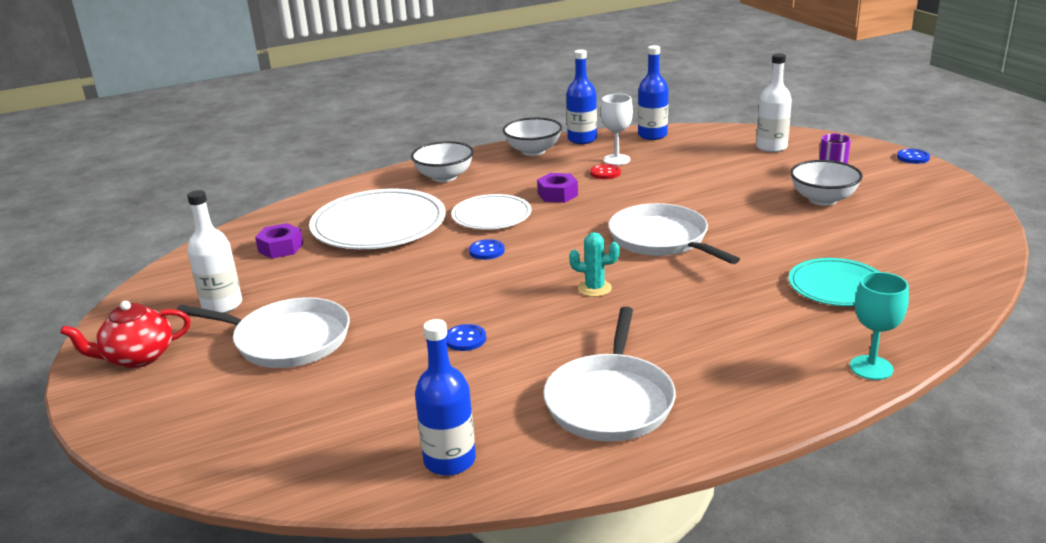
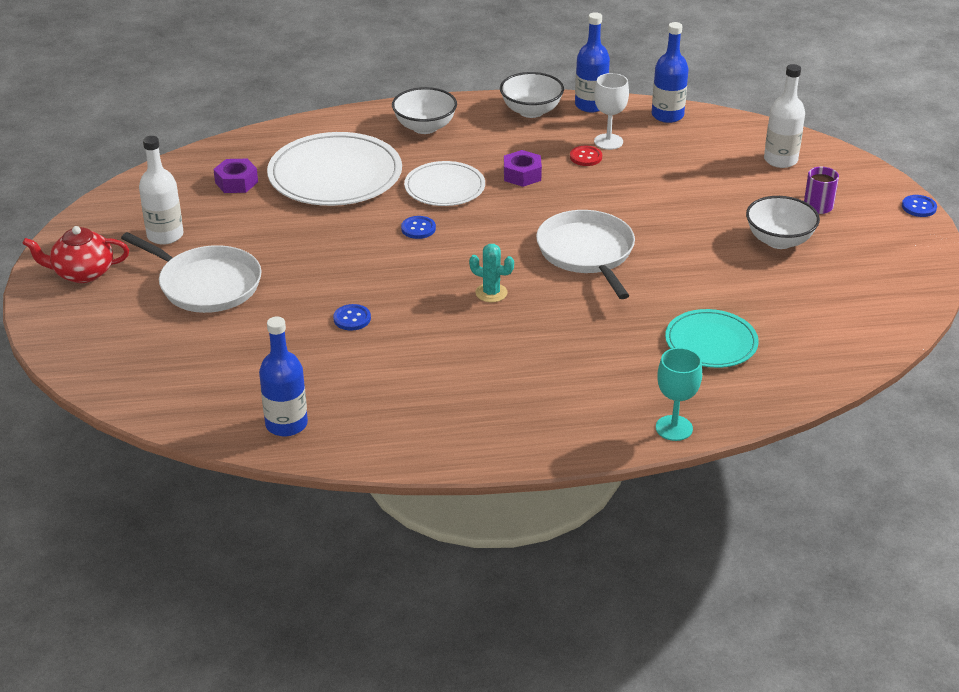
camera: 15 degrees right, 10 degrees up
white pan [543,307,676,442] -> none

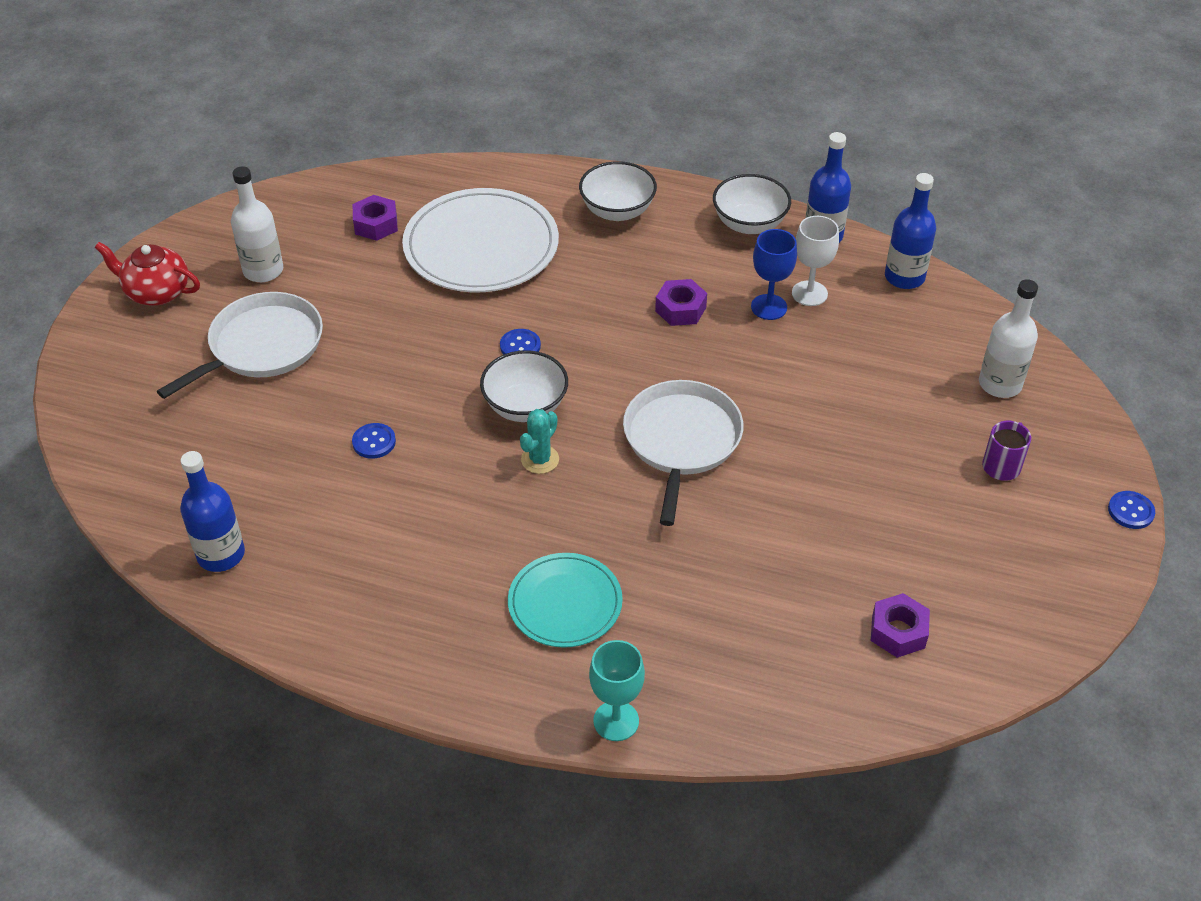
camera: 25 degrees right, 10 degrees up
white pan [121,232,262,313] -> white pan turned 105 degrees counterclockwise [157,292,323,399]
white plate [404,161,485,206] -> none
turquoise cactus [469,244,514,302] -> turquoise cactus turned 75 degrees clockwise [520,409,559,474]
red button [570,146,602,166] -> blue goblet [751,229,797,320]
turquoise plate [665,309,759,368] -> turquoise plate moved to [508,553,623,648]
white bowl [746,196,820,249] -> white bowl moved to [480,350,568,422]
none -> purple nut [871,593,930,658]

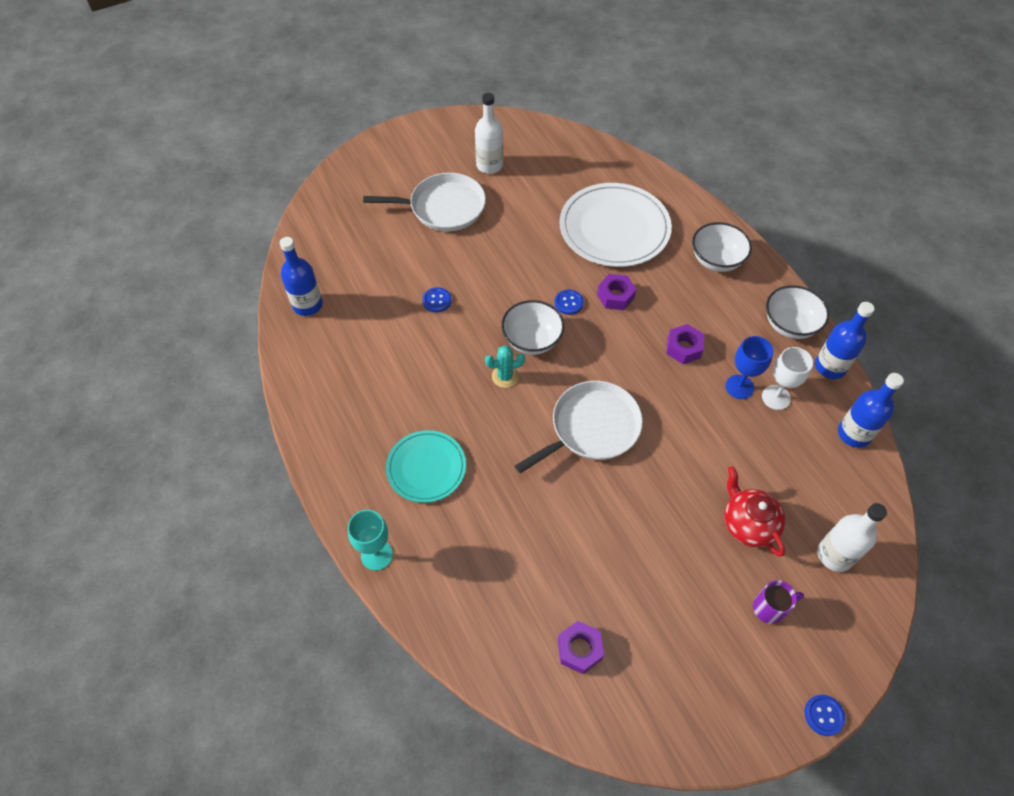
camera: 45 degrees right, 10 degrees up
red teapot [95,242,200,305] -> red teapot moved to [724,466,786,557]
purple nut [353,195,398,241] -> purple nut moved to [597,274,636,310]

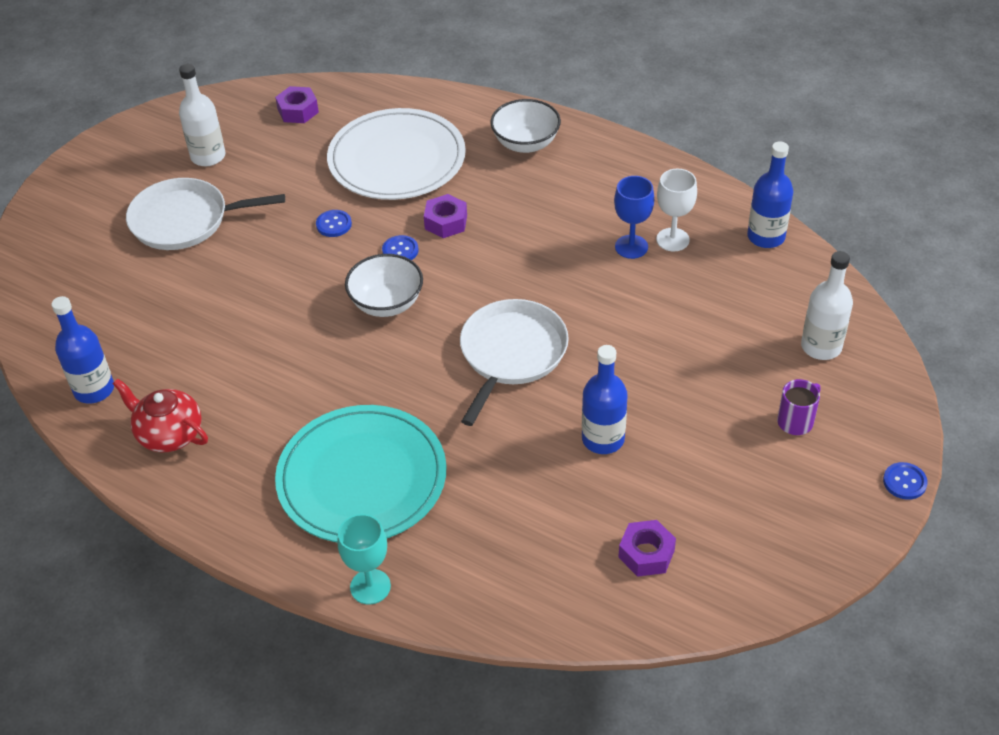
camera: 30 degrees left, 10 degrees down
white pan [363,173,486,231] -> white pan turned 150 degrees counterclockwise [126,178,285,250]
turquoise plate [386,430,466,503] -> turquoise plate [275,405,446,542], size x1.68
blue button [422,287,452,313] -> blue button moved to [316,210,352,237]
turquoise cactus [485,345,525,388] -> none
purple nut [666,324,704,364] -> purple nut moved to [275,86,319,123]
red teapot [724,466,786,557] -> red teapot moved to [113,379,208,452]
white bowl [766,285,830,339] -> none
blue bottle [815,302,874,379] -> blue bottle moved to [582,345,628,454]

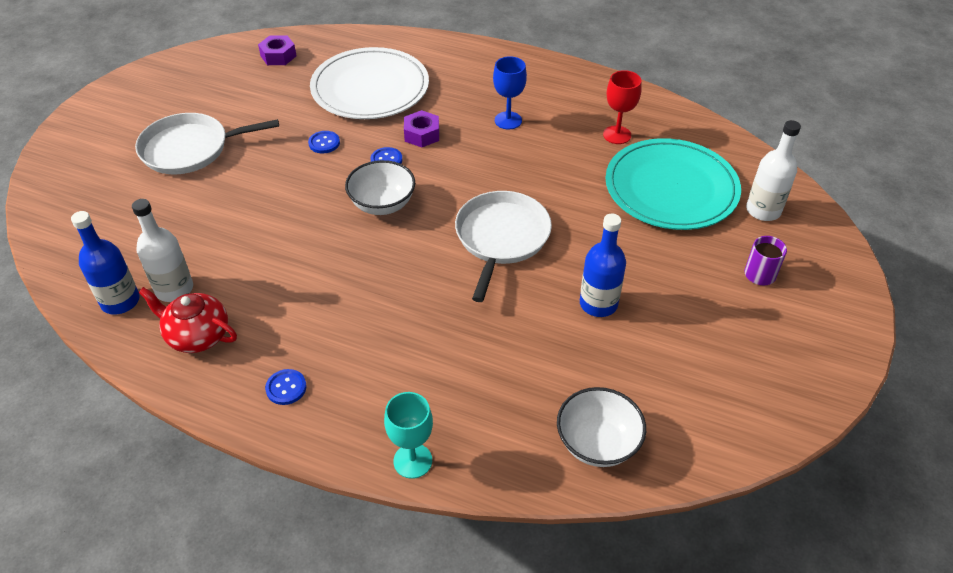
camera: 10 degrees left, 0 degrees up
white bottle [179,64,225,166] -> white bottle moved to [132,199,193,302]
turquoise plate [275,405,446,542] -> turquoise plate moved to [606,138,741,230]
white bowl [490,99,561,153] -> white bowl moved to [557,387,646,467]
blue goblet [614,176,654,259] -> blue goblet moved to [493,56,527,129]
purple nut [618,520,676,577] -> none
white goblet [656,169,697,252] -> red goblet [603,70,642,144]
blue bottle [747,142,793,248] -> none
blue button [883,462,928,500] -> blue button moved to [265,369,306,405]

